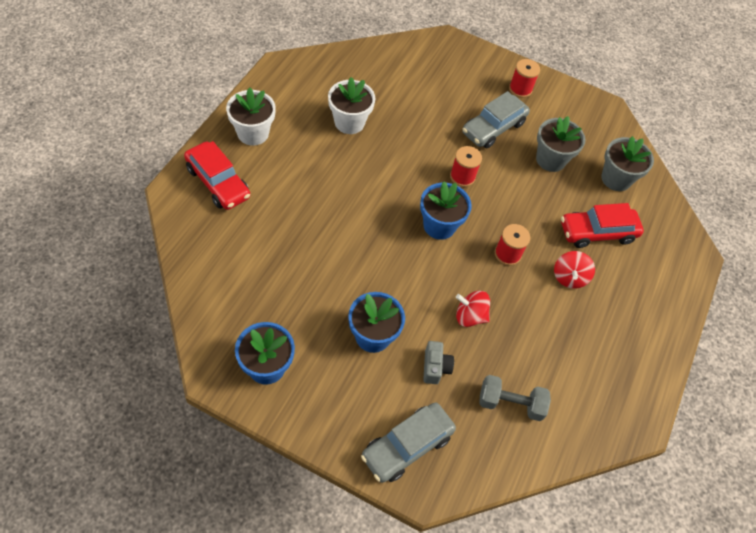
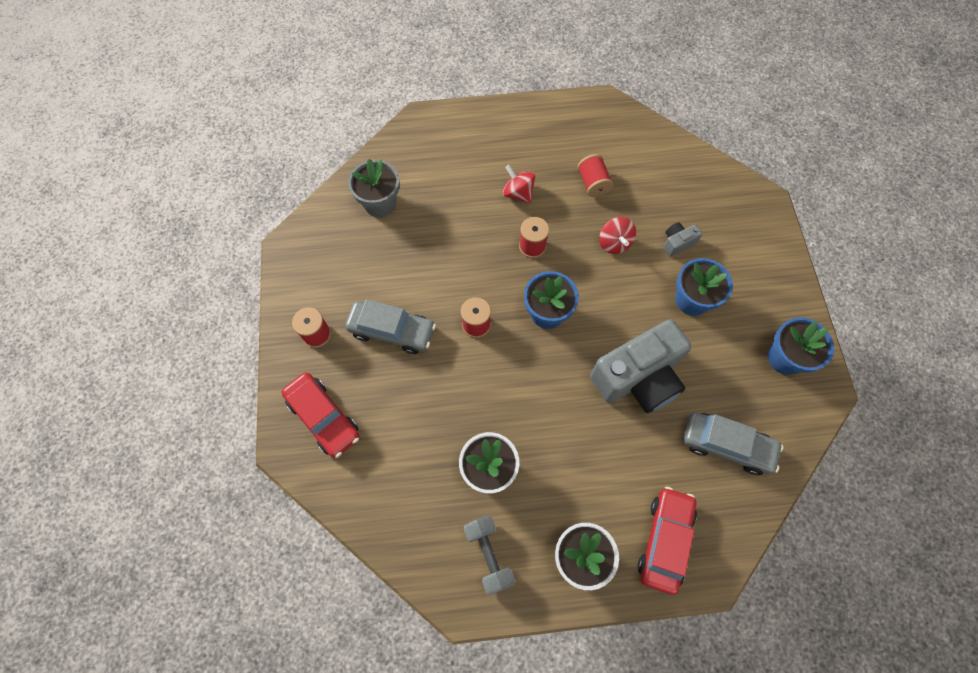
camera: 115 degrees left, 10 degrees up
grey car [361,402,456,483] -> grey car moved to [683,412,783,475]
grey dumbbell [479,375,551,421] -> grey dumbbell moved to [464,515,515,595]
grey flower pot [536,116,585,172] -> none
red spinning top [554,251,595,289] -> red spinning top turned 120 degrees counterclockwise [503,165,535,204]
red car [561,203,644,248] -> red car moved to [281,372,360,458]
none -> red spool [578,154,613,197]
none -> grey camera [590,319,691,413]

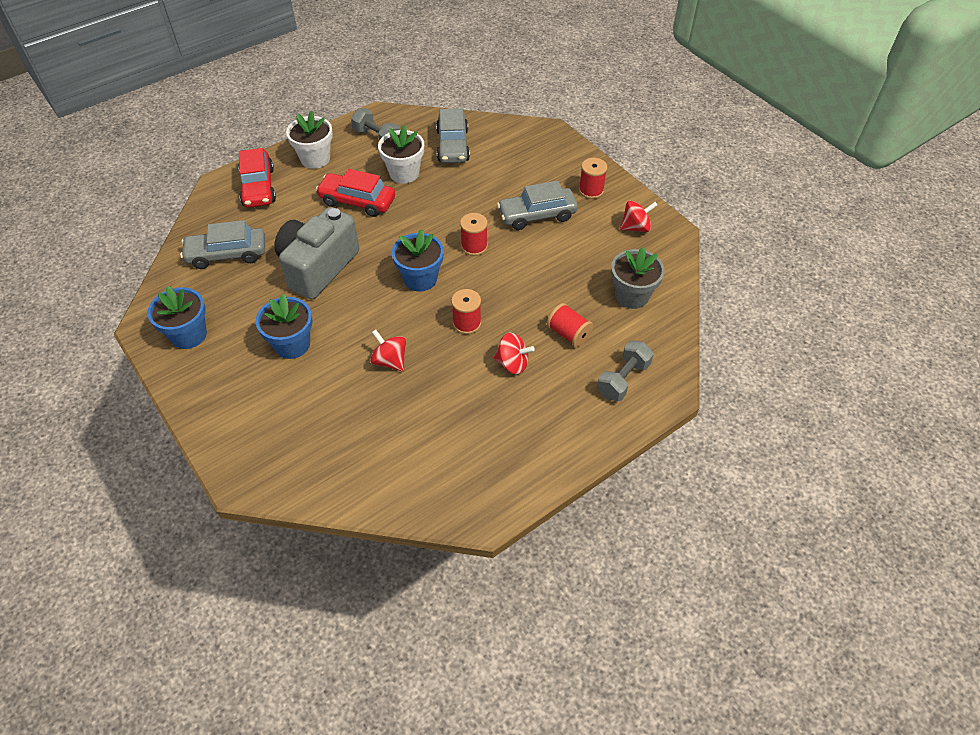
camera: 150 degrees right, 15 degrees down
red car [281,372,360,458] -> red car moved to [316,169,395,217]
red spool [578,154,613,197] -> red spool moved to [547,303,593,347]
grey camera [663,222,702,257] -> none
none -> grey car [436,108,470,163]
none -> grey dumbbell [597,341,654,401]
none -> red spinning top [620,200,658,232]

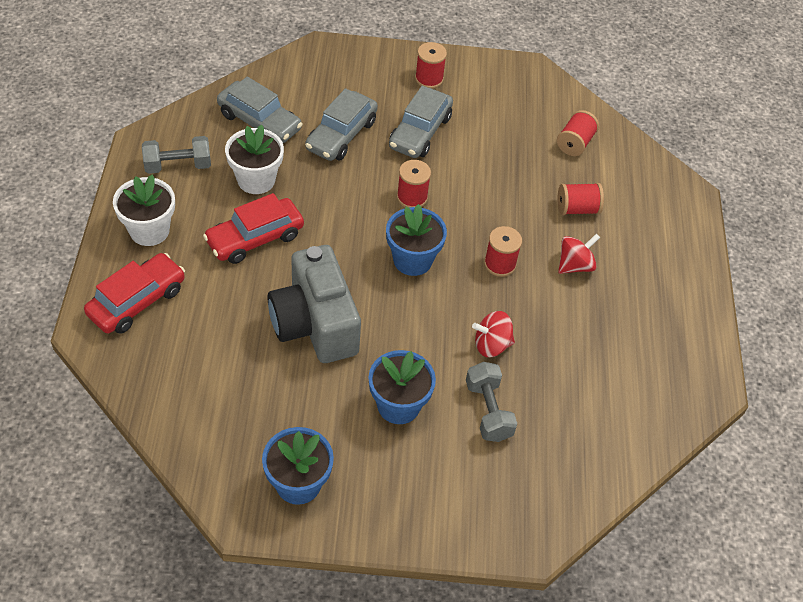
camera: 55 degrees left, 0 degrees up
grey car [180,220,265,269] -> grey car moved to [305,88,378,161]
red car [238,148,276,208] -> red car turned 75 degrees counterclockwise [84,253,185,334]
grey dumbbell [597,341,654,401] -> grey dumbbell moved to [466,362,517,442]
grey flower pot [611,247,665,309] -> red spool [557,110,599,156]
red spinning top [620,200,658,232] -> none

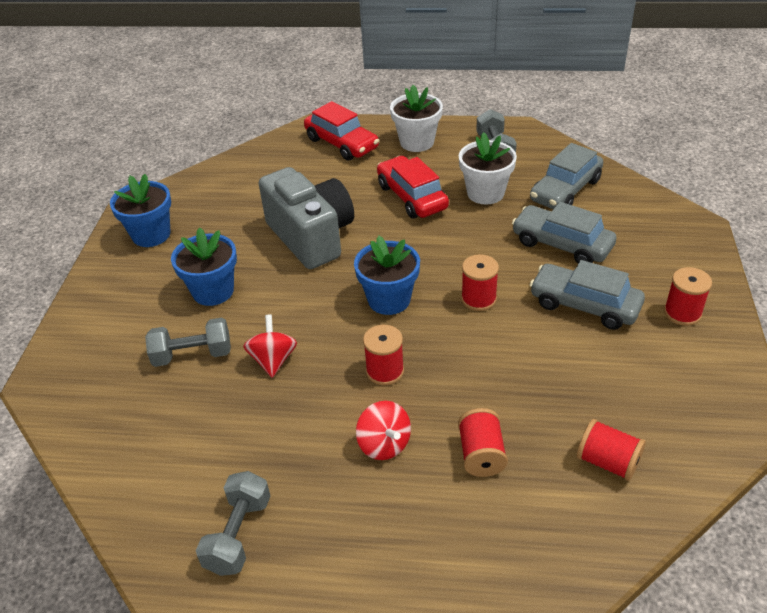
camera: 100 degrees right, 10 degrees down
grey camera [267,245,361,363] -> grey camera turned 75 degrees clockwise [259,167,354,269]
none -> grey dumbbell [196,471,270,576]

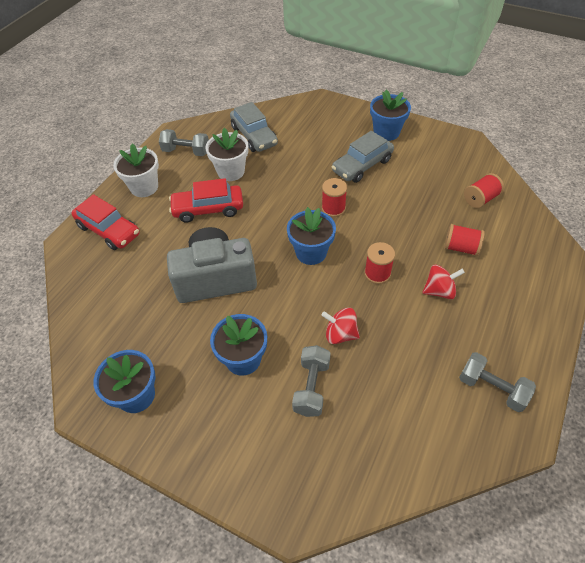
camera: 70 degrees left, 10 degrees up
red car [304,101,379,161] -> red car turned 60 degrees clockwise [72,194,140,250]
grey car [512,202,617,263] -> none
red spool [664,267,712,326] -> blue flower pot [370,90,411,141]

